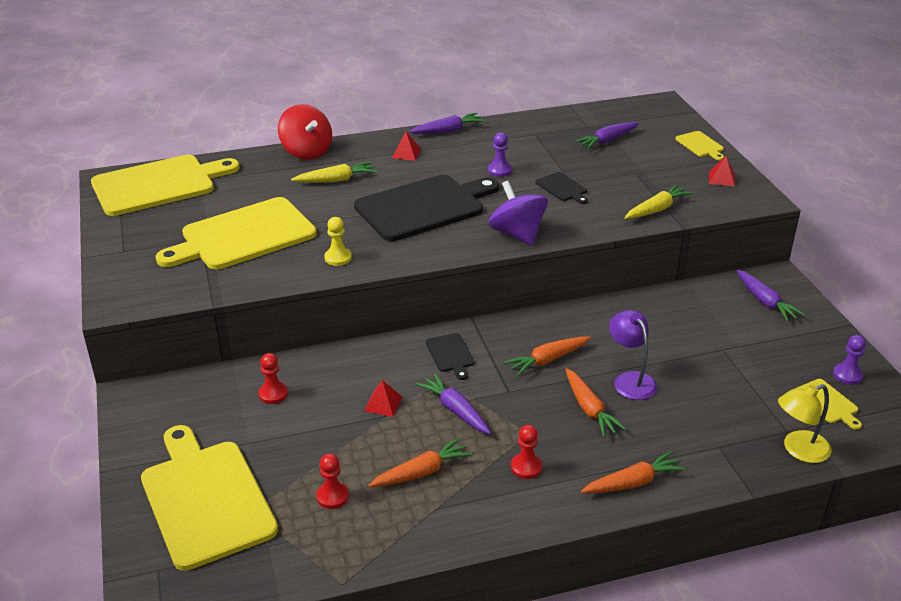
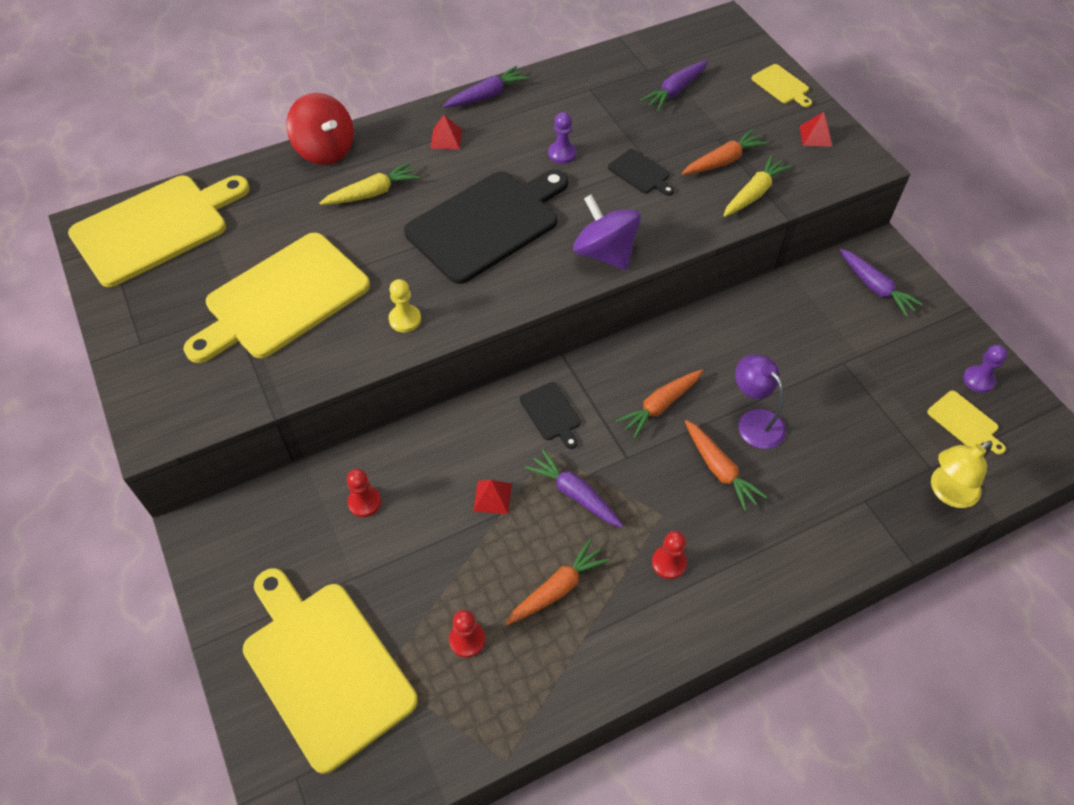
camera: 10 degrees left, 20 degrees up
orange carrot [581,451,686,493] -> orange carrot moved to [682,129,768,175]

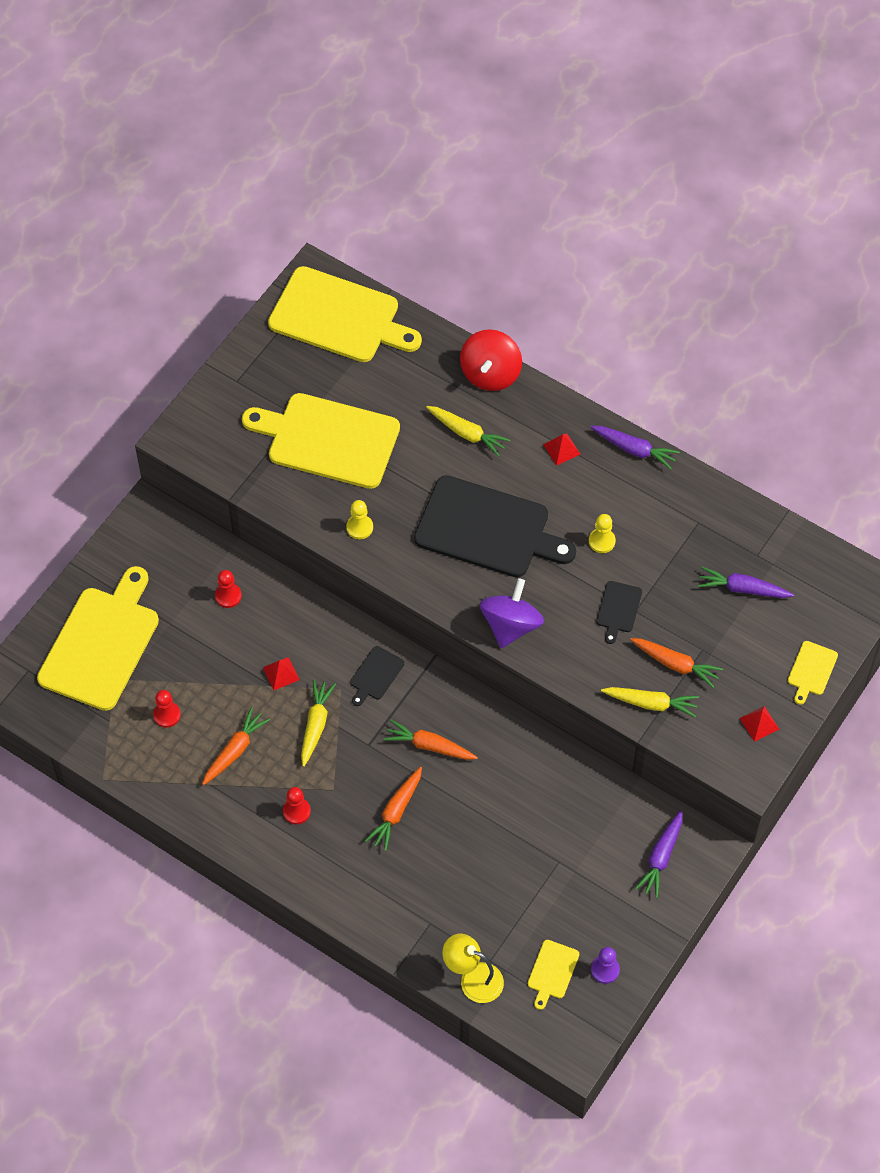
camera: 60 degrees right, 5 degrees up
orange carrot [506,539,610,625] -> orange carrot turned 75 degrees counterclockwise [202,707,270,785]
purple carrot [525,449,623,527] -> yellow carrot [301,680,336,767]
purple pawn [548,112,576,164] -> yellow pawn [589,514,616,553]
purple lamp [735,354,786,449] -> none

